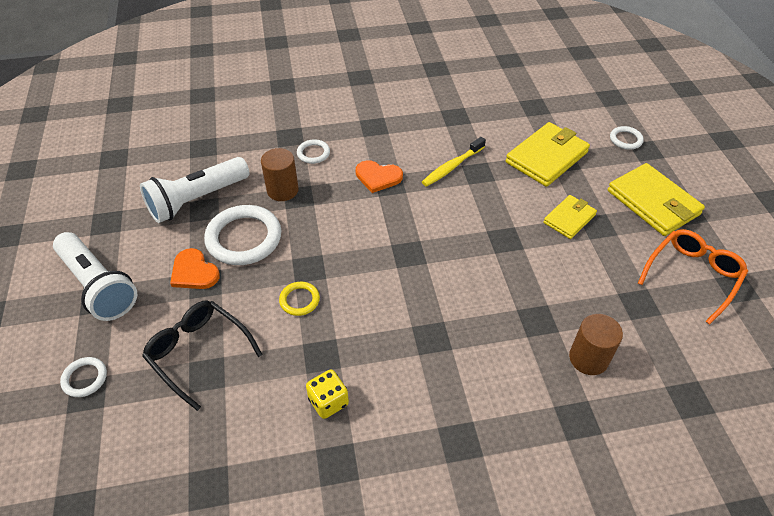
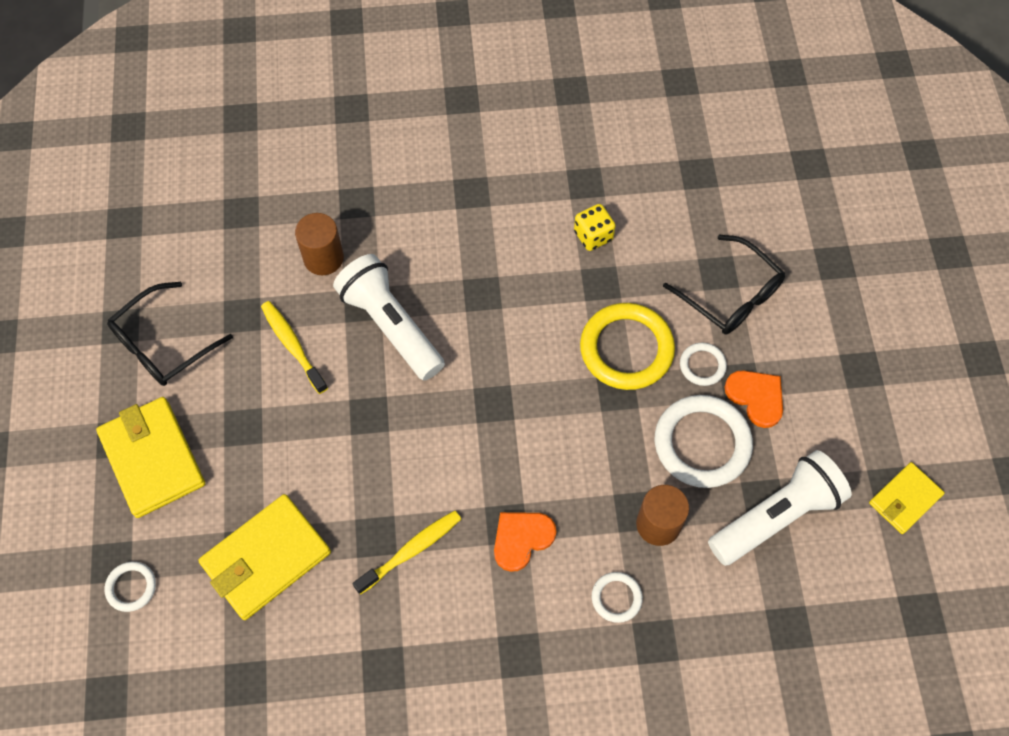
camera: 175 degrees left, 15 degrees up
white flashlight [53,232,137,321] -> white flashlight moved to [333,254,445,381]
white ring [60,357,107,397] -> white ring moved to [680,343,727,386]
yellow ring [279,282,320,316] -> yellow ring [580,303,675,390], size x2.03
orange heart [355,160,403,193] -> orange heart turned 60 degrees counterclockwise [494,512,557,572]
yellow wallet [543,195,597,239] -> yellow wallet moved to [869,462,945,534]
orange glasses [638,229,748,325] -> black glasses [107,282,233,386]
none -> yellow toothbrush [261,301,328,394]

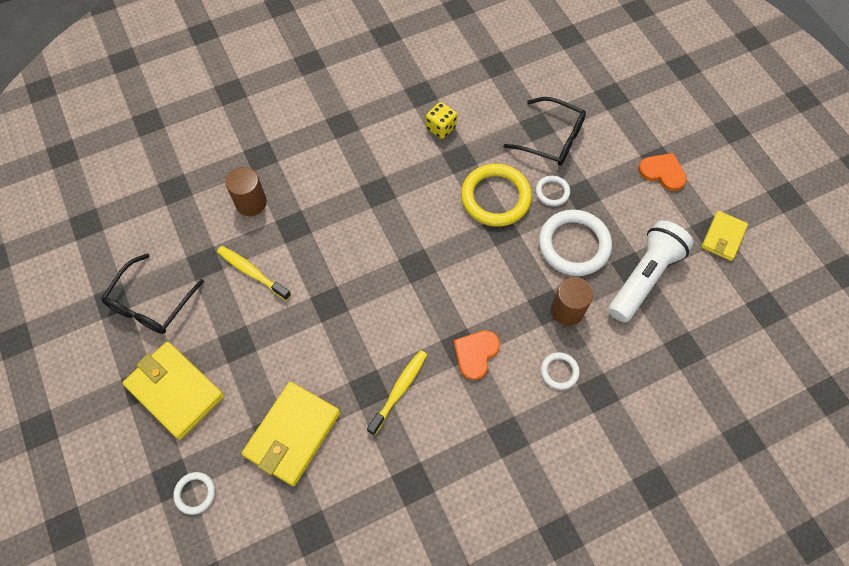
camera: 20 degrees left, 0 degrees up
white flashlight [333,254,445,381] -> none
orange heart [724,370,783,428] -> orange heart moved to [638,153,687,191]

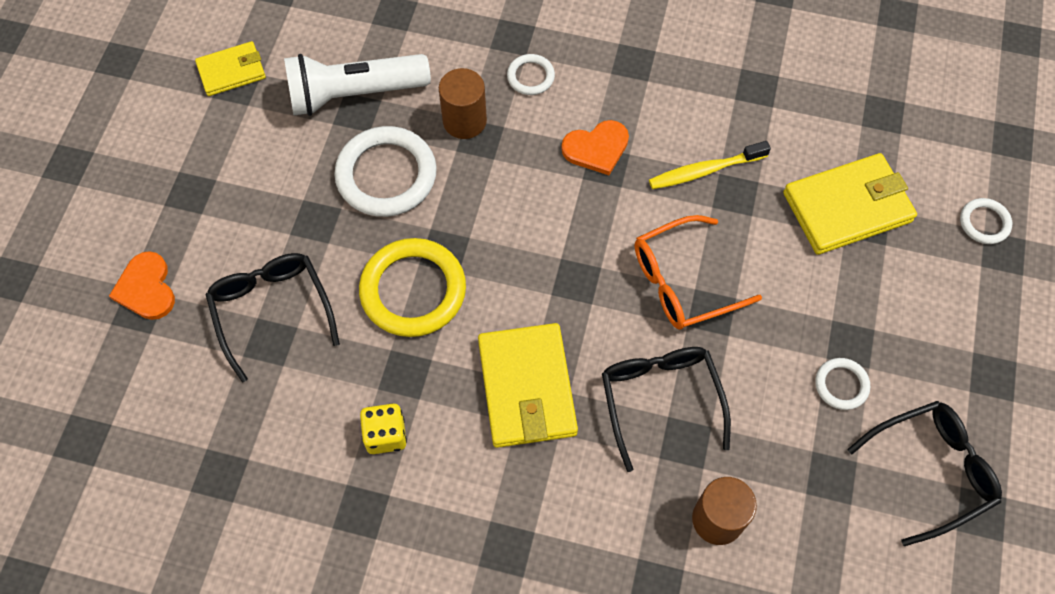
camera: 140 degrees left, 0 degrees up
yellow wallet [123,342,224,440] -> yellow wallet moved to [478,323,578,448]
yellow toothbrush [217,246,291,301] -> none
white ring [536,175,570,206] -> white ring moved to [815,358,870,410]
orange heart [638,153,687,191] -> orange heart moved to [109,251,175,320]
none -> black glasses [602,347,731,472]
none -> orange glasses [635,215,762,330]

